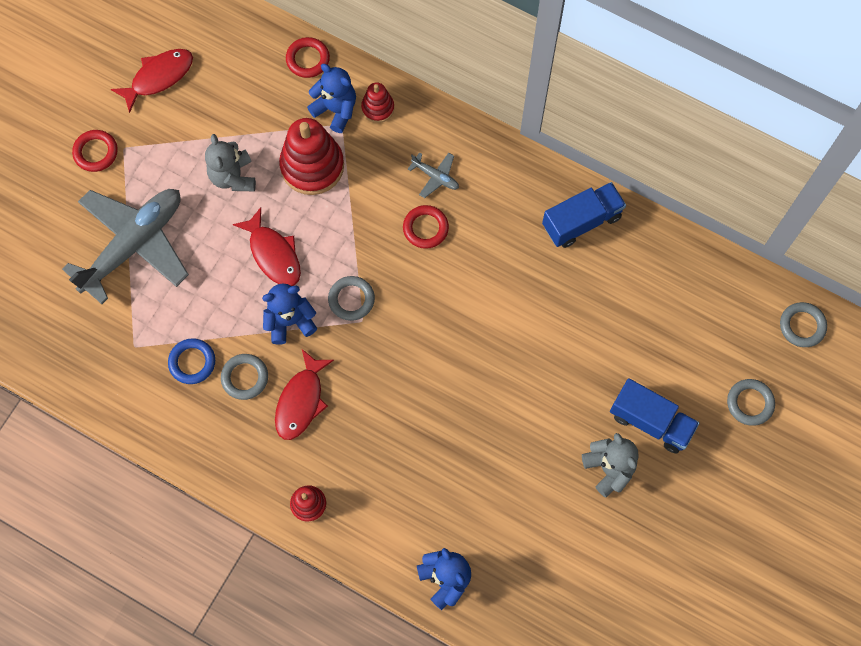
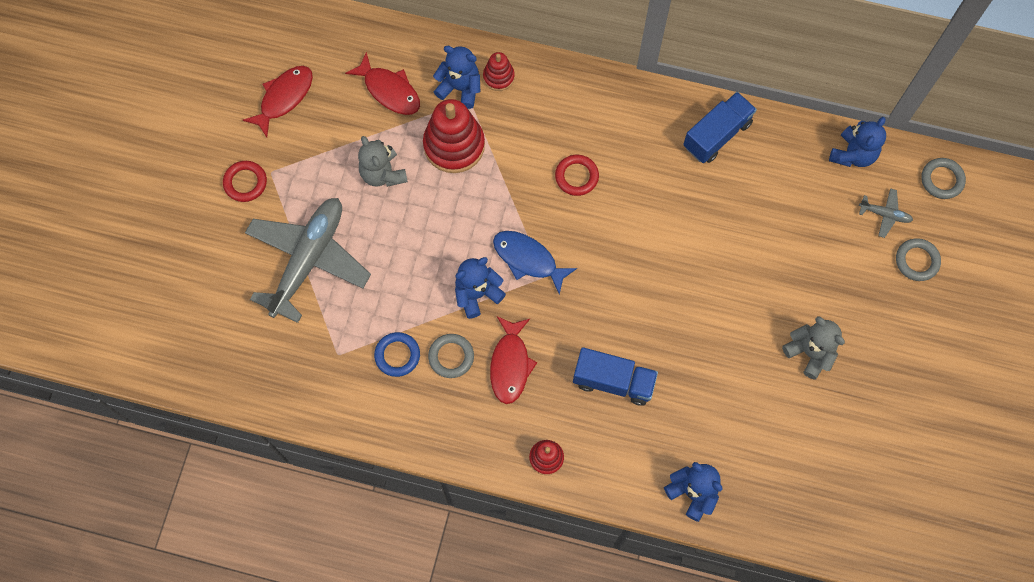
camera: 15 degrees left, 0 degrees up
red fish [233,207,301,286] -> red fish moved to [345,52,420,115]
red ring [286,37,330,78] -> none
grey ring [328,276,375,321] -> blue fish [493,231,577,295]
grey plane [408,152,459,198] -> grey plane moved to [859,188,913,238]
blue truck [610,378,699,454] -> blue truck moved to [573,347,658,406]
none -> blue teddy bear [829,117,886,167]

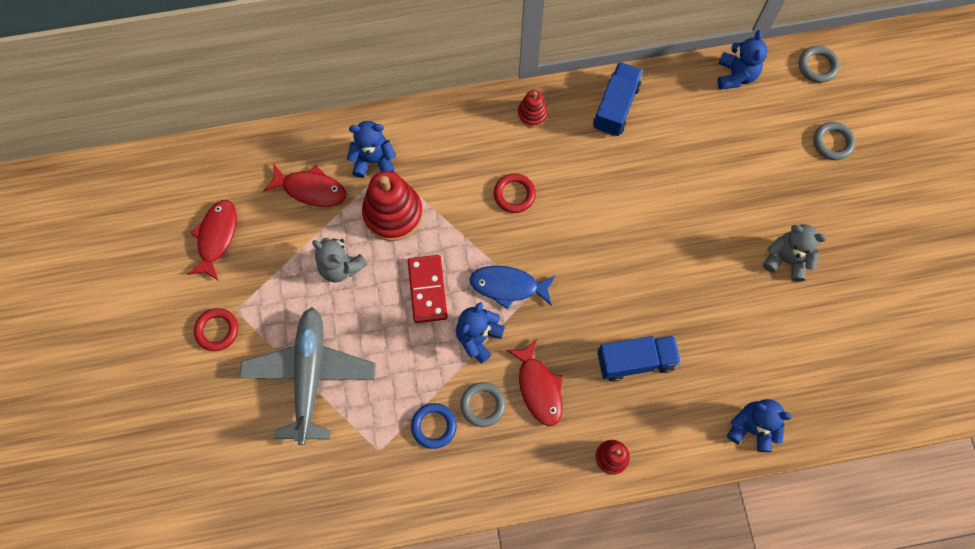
camera: 25 degrees left, 0 degrees up
red stacking toy [483,52,515,91] -> red stacking toy moved to [518,90,548,128]
grey plane [859,188,913,238] -> none
none -> red domino [408,255,447,323]

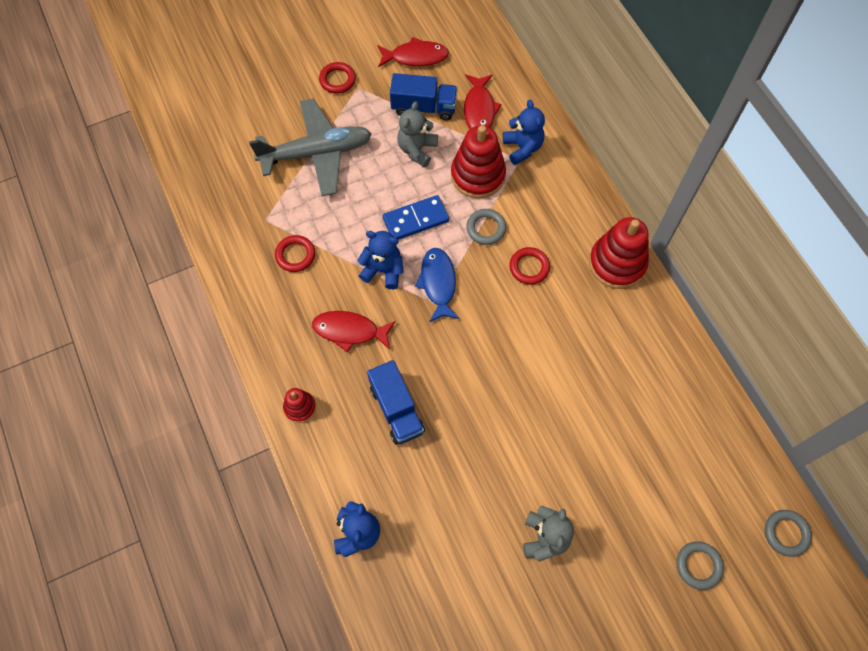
camera: 75 degrees right, 5 degrees down
red domino [408,255,447,323] -> blue domino [382,195,449,240]
blue ring [411,403,457,449] -> red ring [275,235,315,272]
grey ring [460,382,506,427] -> grey ring moved to [466,209,506,245]
red fish [507,339,563,426] -> red fish turned 45 degrees clockwise [312,311,396,352]
red stacking toy [518,90,548,128] -> red stacking toy [589,217,649,289], size x1.91
blue truck [593,62,643,136] -> blue truck moved to [390,73,457,120]
blue teddy bear [717,30,768,90] -> none

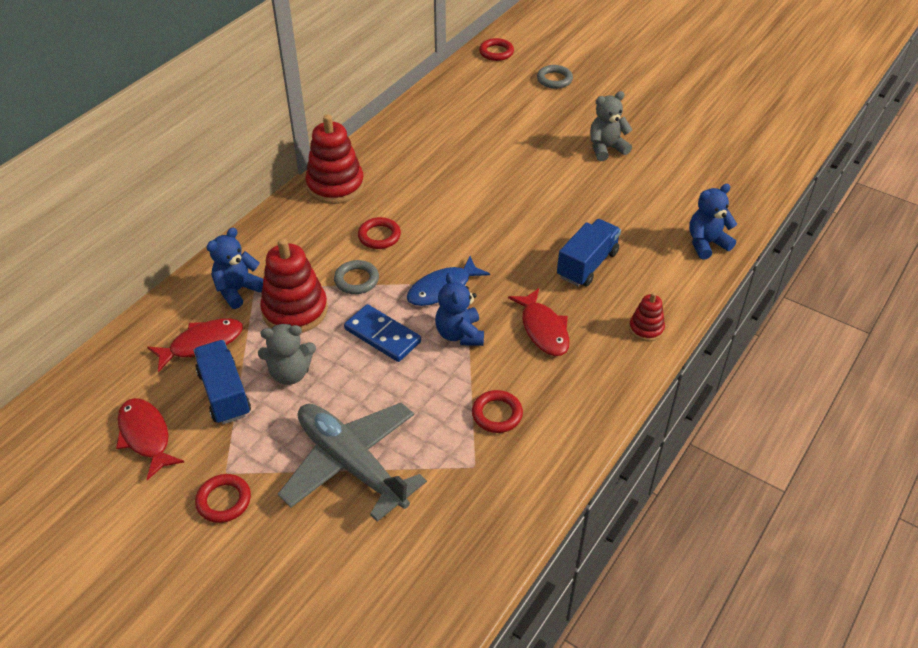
camera: 120 degrees left, 20 degrees down
grey ring [765,510,812,557] -> red ring [479,38,514,61]

